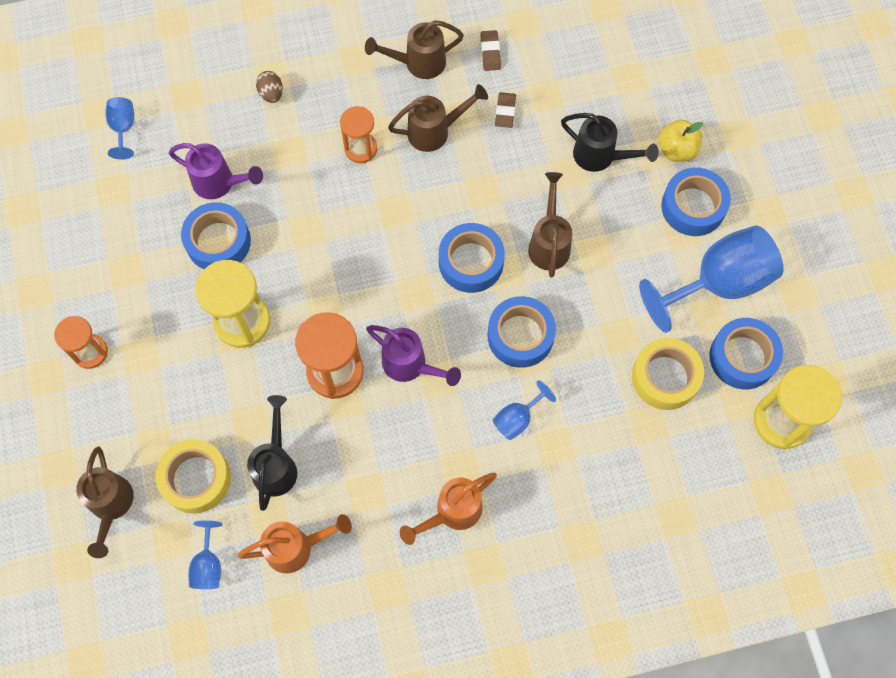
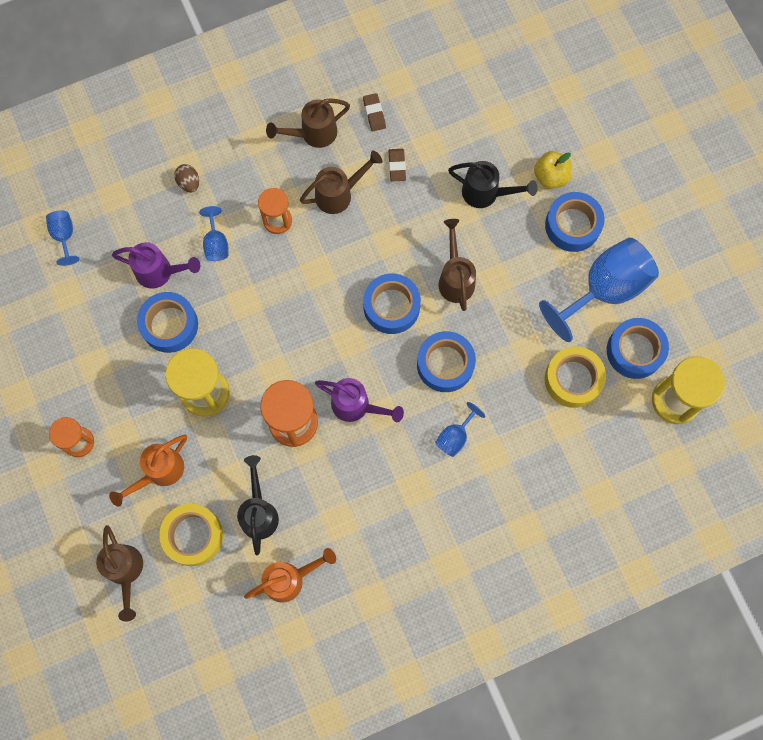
camera: 10 degrees left, 5 degrees up
blue goblet [188,520,222,589] -> blue goblet moved to [199,206,229,261]
orange watering can [400,473,497,545] -> orange watering can moved to [109,434,187,507]

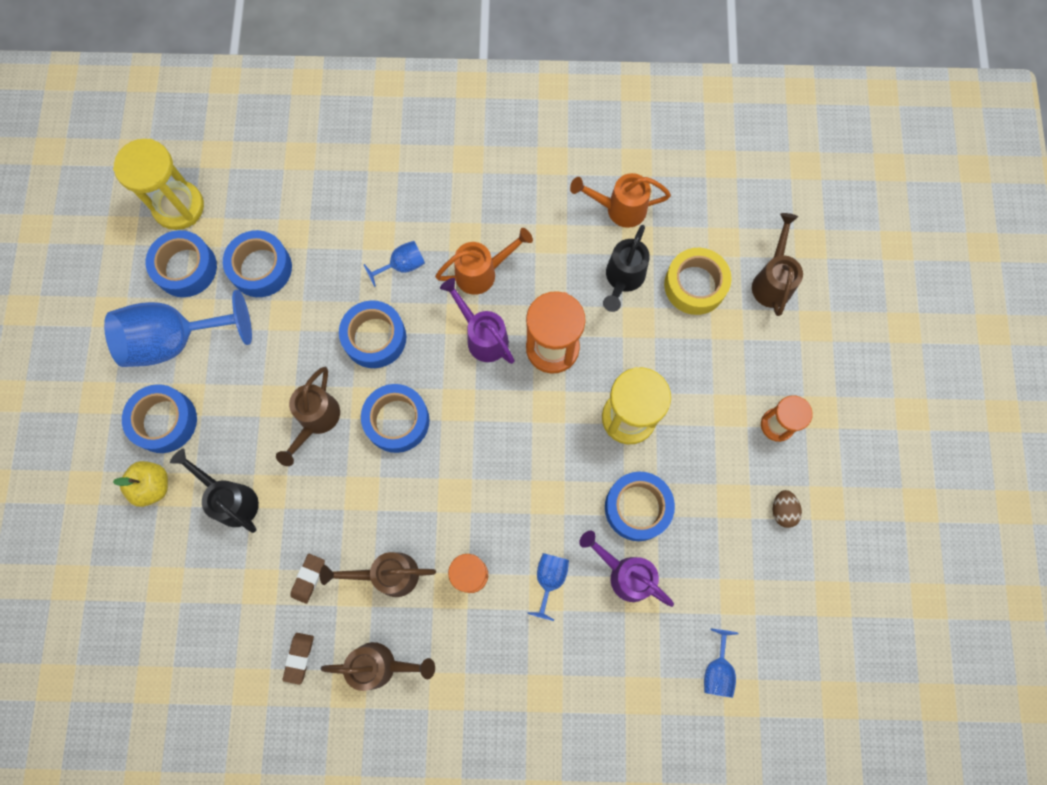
camera: 155 degrees left, 0 degrees up
orange watering can [109,434,187,507] -> orange watering can moved to [435,228,533,295]
brown egg [174,164,199,192] -> brown egg moved to [773,490,802,528]
yellow tape [545,346,606,408] -> blue tape [223,230,292,297]

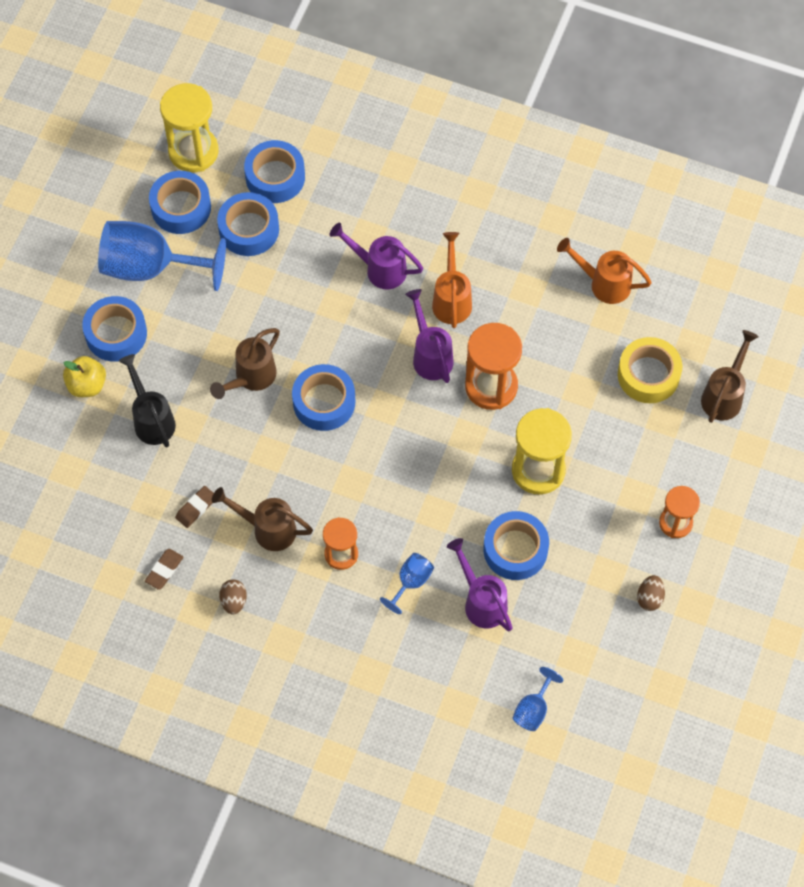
camera: 20 degrees right, 10 degrees down
brown watering can [321,642,435,691] -> brown egg [219,579,247,615]
blue tape [339,300,406,368] -> blue tape moved to [244,140,305,203]
blue goblet [364,241,425,287] -> purple watering can [329,223,423,289]
orange watering can [435,228,533,295] -> orange watering can turned 90 degrees counterclockwise [432,232,472,328]
black watering can [603,225,650,312] -> none

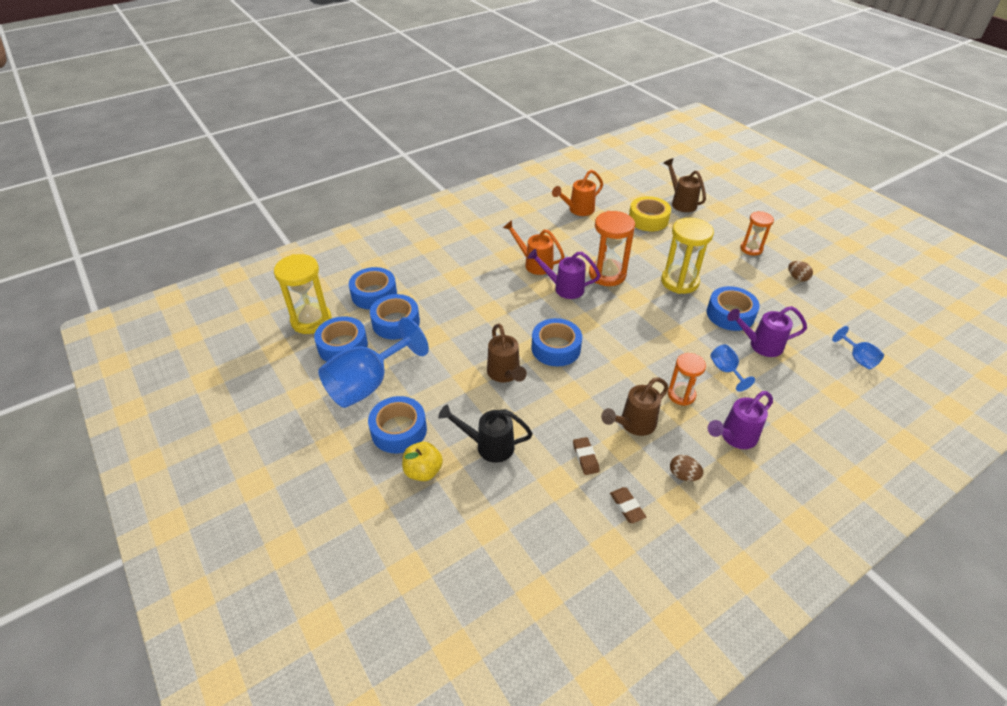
camera: 55 degrees left, 20 degrees down
purple watering can [329,223,423,289] -> purple watering can moved to [708,391,773,449]

